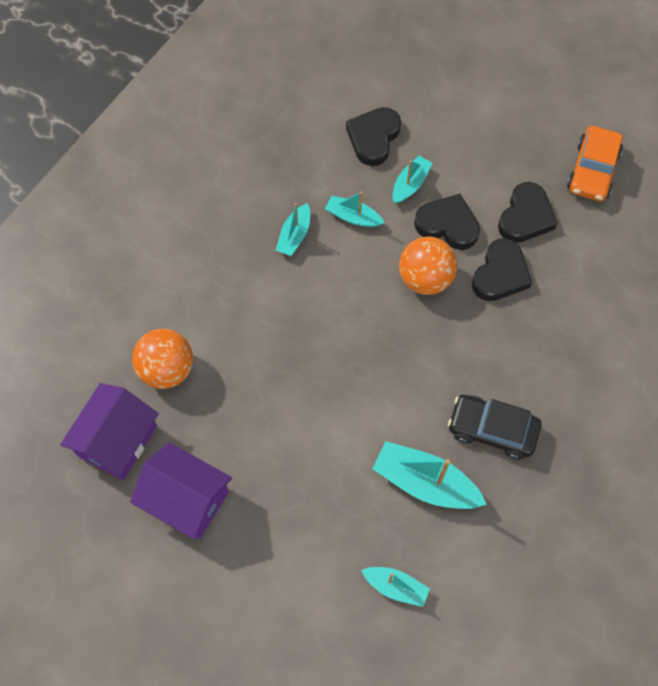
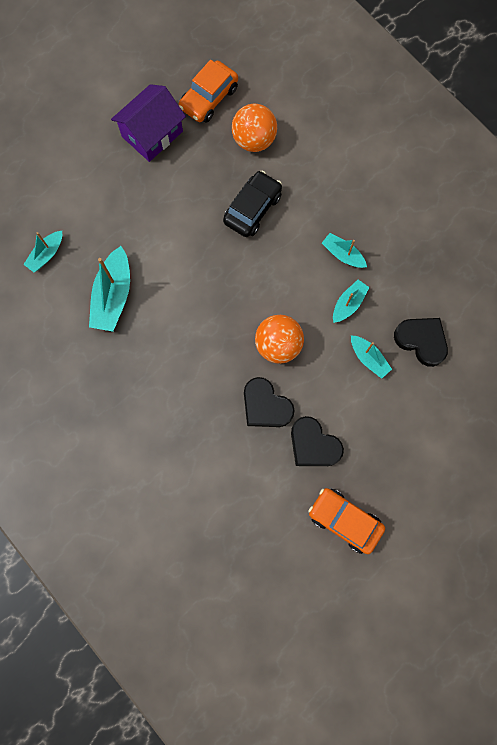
camera: 105 degrees right, 10 degrees up
purple house [60,383,159,480] -> orange car [179,60,238,122]
turquoise boat [372,441,487,509] -> turquoise boat turned 150 degrees clockwise [89,246,130,332]
black heart [414,194,480,250] -> none
black car [448,395,542,460] -> black car moved to [223,171,282,237]

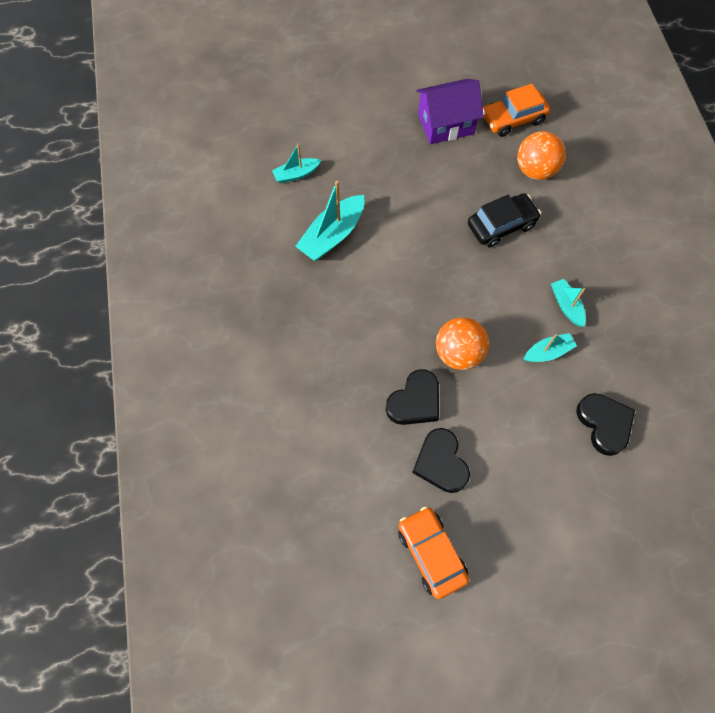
camera: 30 degrees right, 10 degrees down
black heart [244,377,295,427] -> black heart turned 120 degrees counterclockwise [386,369,439,425]
turquoise boat [351,335,392,379] -> none

